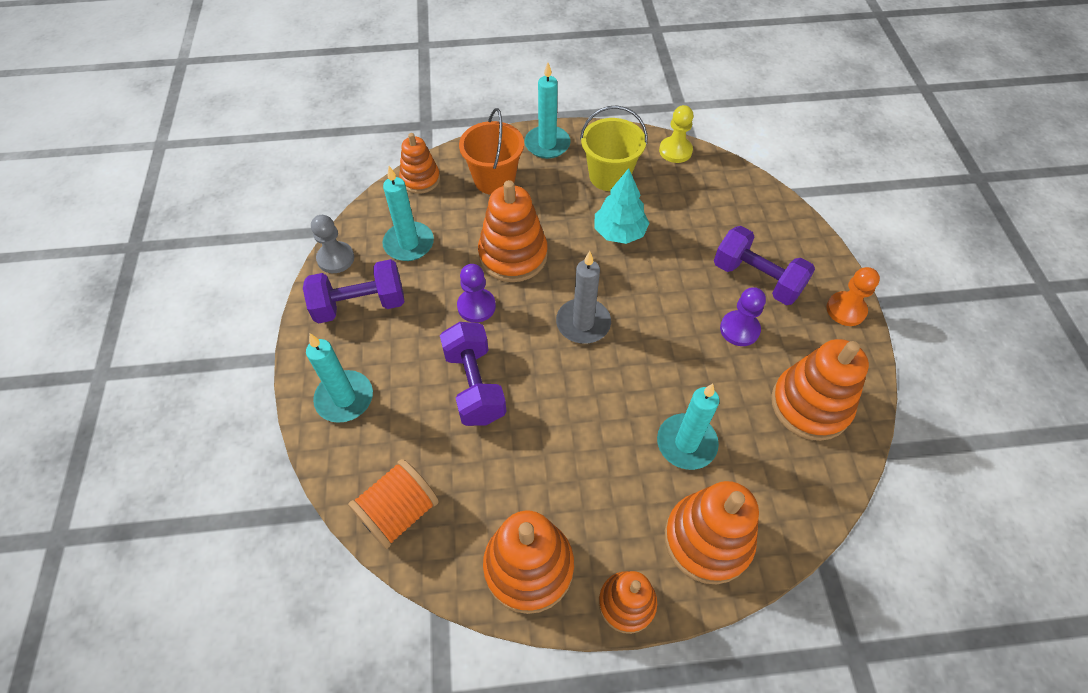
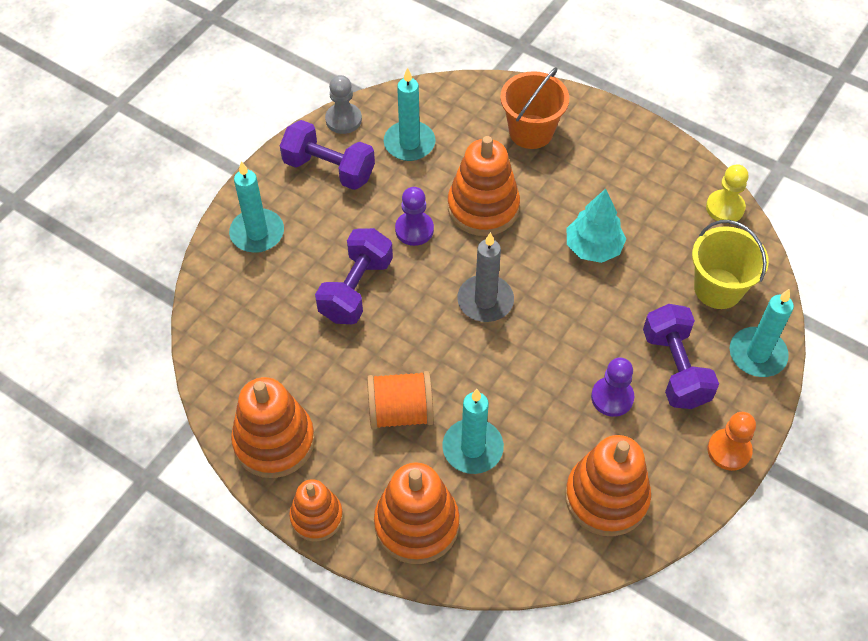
camera: 40 degrees right, 0 degrees up
orange spool [348,459,439,549] -> orange spool moved to [367,371,434,429]
orange stacking toy [399,133,440,194] -> none
turquoise candle [525,63,571,159] -> turquoise candle moved to [730,289,794,377]
yellow bucket [580,105,647,191] -> yellow bucket moved to [692,220,769,309]

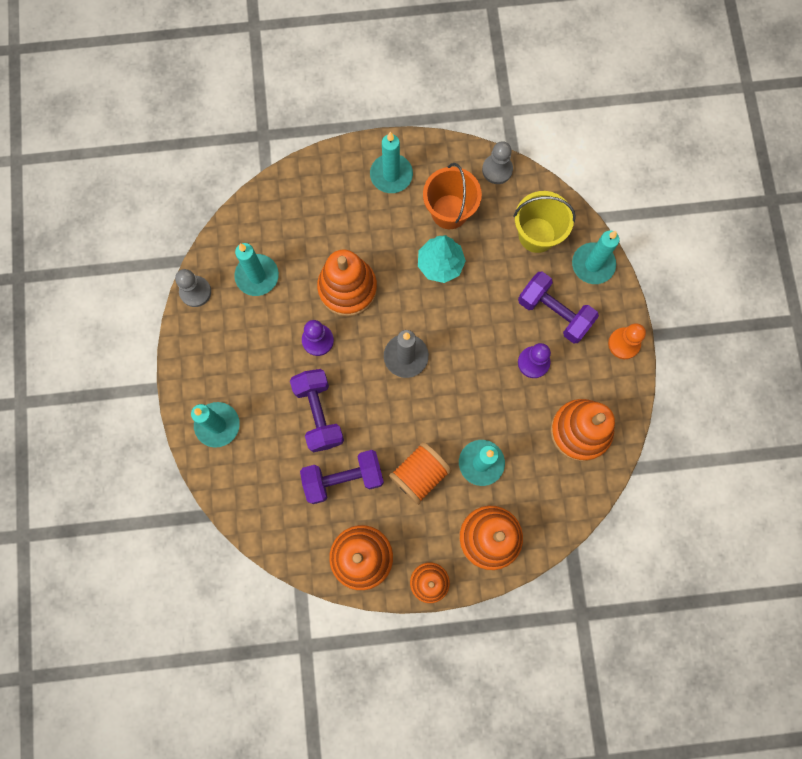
camera: 40 degrees left, 20 degrees up
purple dumbbell [280,120,375,190] -> purple dumbbell moved to [300,450,384,504]
orange bucket [500,67,569,149] -> orange bucket moved to [423,163,482,229]
yellow pawn [706,164,749,222] -> grey pawn [482,141,513,184]
none -> turquoise candle [370,132,413,193]

